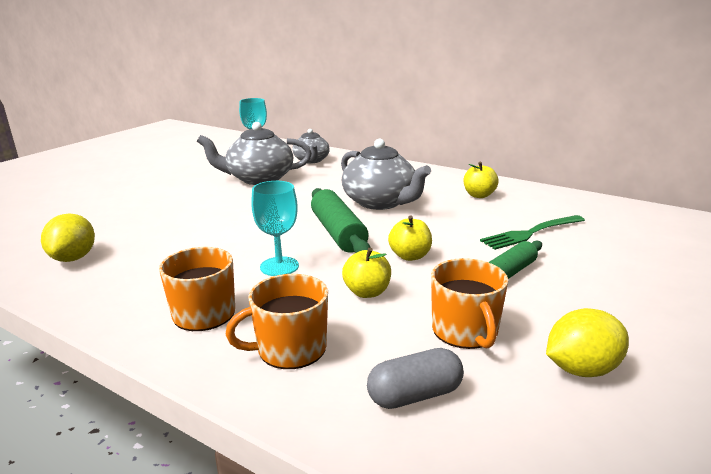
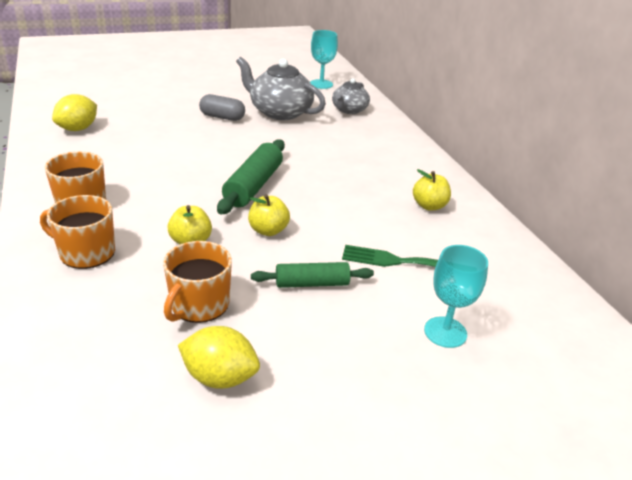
camera: 35 degrees right, 10 degrees up
turquoise goblet [251,181,299,276] -> turquoise goblet moved to [424,245,488,348]
grey teapot [341,139,431,210] -> none
grey capsule [367,348,464,409] -> grey capsule moved to [199,94,245,121]

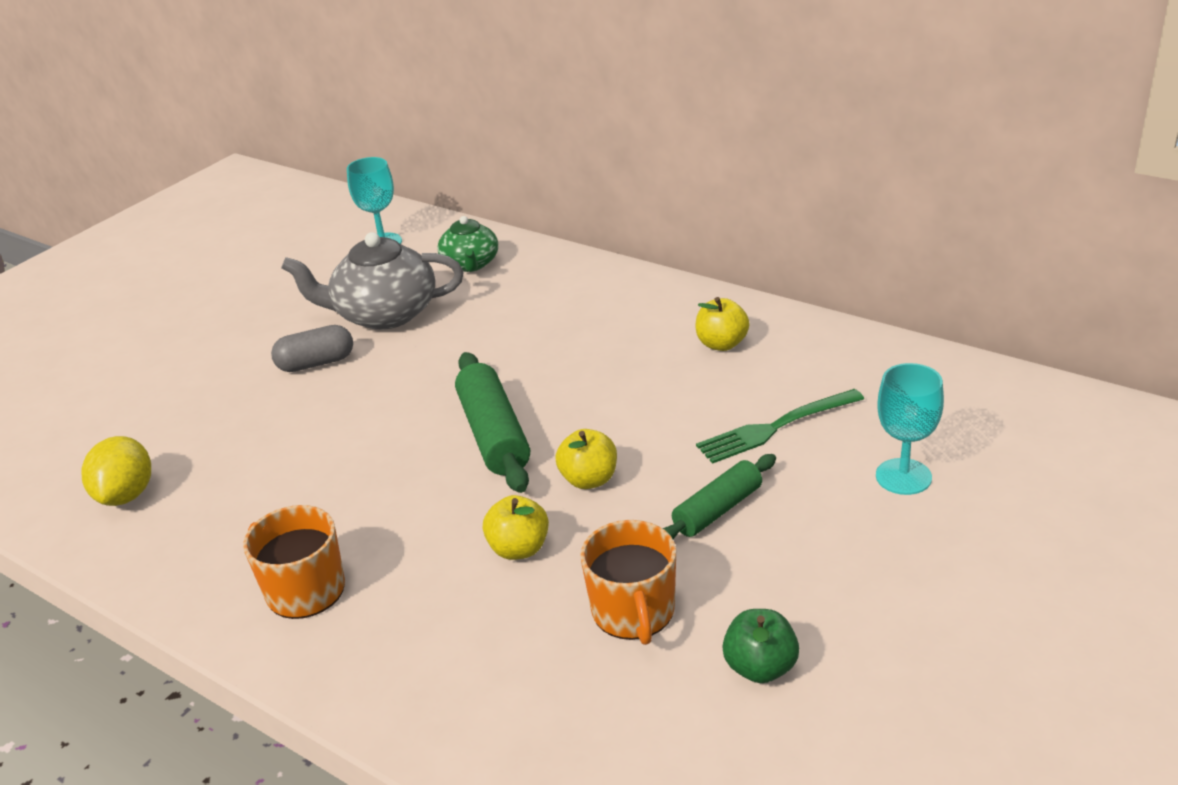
camera: 30 degrees left, 0 degrees up
orange mug [40,195,115,269] -> none
yellow lemon [178,326,260,389] -> green apple [722,609,799,683]
grey teapot [332,78,370,114] -> green teapot [437,216,498,272]

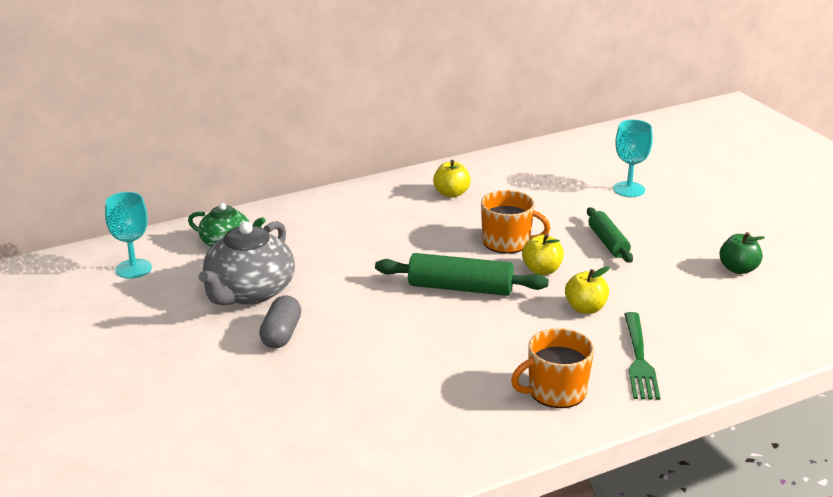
camera: 65 degrees left, 5 degrees down
yellow lemon [81,436,151,506] -> none
orange mug [580,520,676,645] -> orange mug moved to [481,190,550,254]
green fork [696,389,864,464] -> green fork moved to [624,312,660,400]

